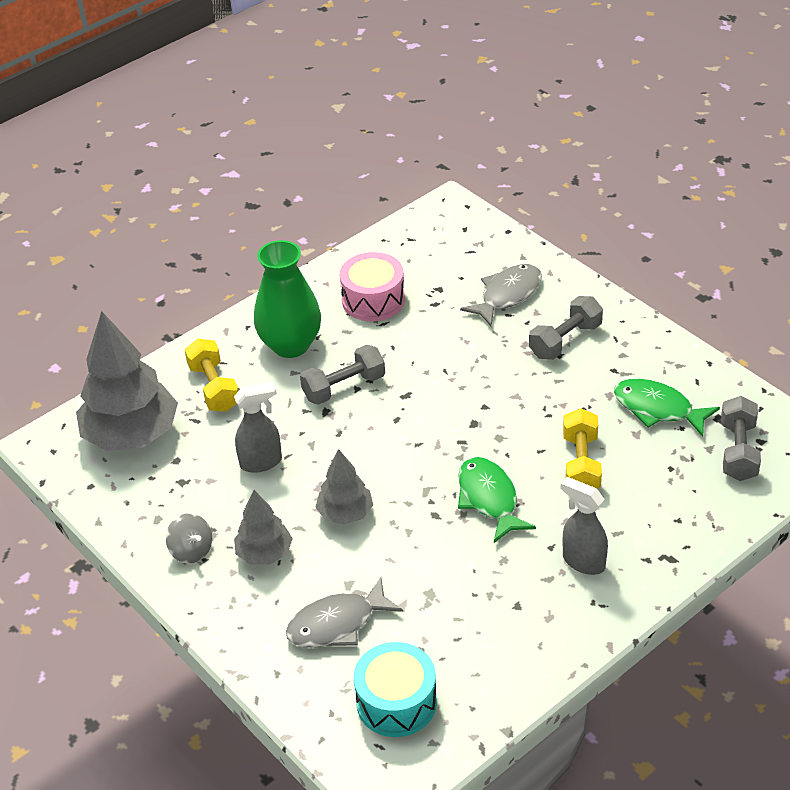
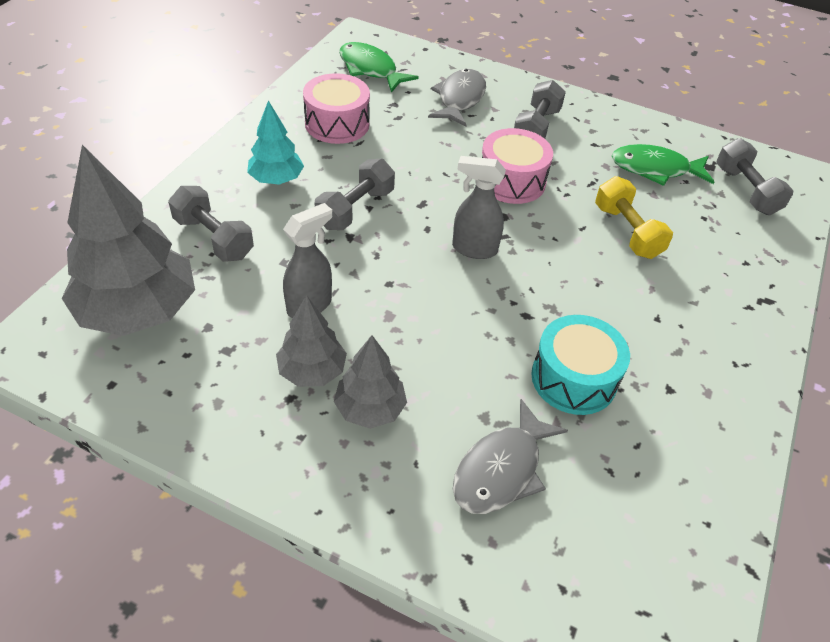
camera: 30 degrees left, 5 degrees up
grey spinning top [166,513,212,563] -> none
yellow dumbbell [185,339,238,412] -> grey dumbbell [168,186,254,262]
green vase [254,240,321,358] -> turquoise tree [247,100,304,185]
grey tree [315,449,373,525] -> grey tree moved to [276,295,347,387]
turquoise drum [353,642,437,737] -> turquoise drum moved to [531,315,630,415]
green fish [458,457,536,543] -> green fish moved to [339,42,419,92]
grey spray bottle [560,477,608,575] -> grey spray bottle moved to [452,156,506,259]
none -> pink drum [482,128,553,204]

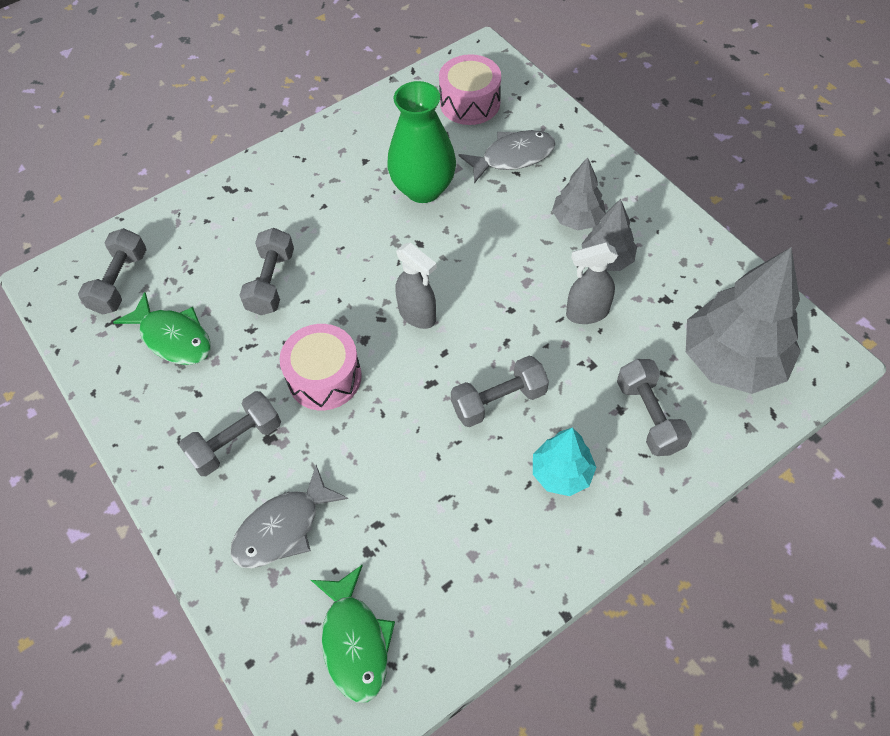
camera: 145 degrees left, 10 degrees up
pink drum [303,73,370,144] -> pink drum moved to [439,54,501,125]
turquoise drum [531,315,630,415] -> green vase [387,81,456,203]
yellow dumbbell [595,176,673,259] -> grey dumbbell [239,228,294,315]

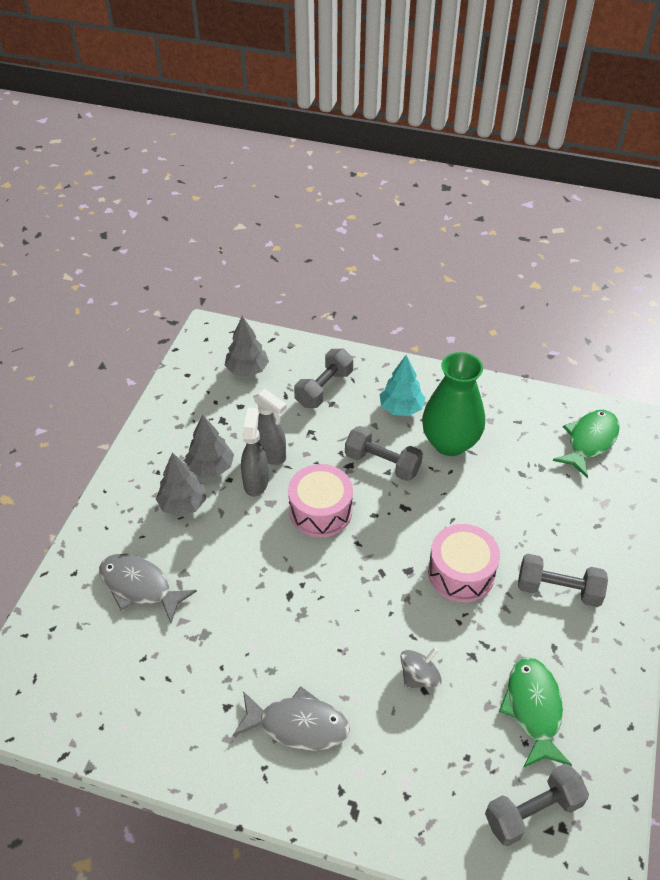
camera: 130 degrees left, 10 degrees down
grey fish [230,465,348,568] -> grey fish moved to [232,686,350,751]
grey dumbbell [239,228,294,315] -> grey spinning top [400,647,442,689]
green vase [387,81,456,203] -> green vase moved to [422,352,485,456]
grey spray bottle [396,243,437,329] -> grey spray bottle moved to [241,408,269,497]
pink drum [439,54,501,125] -> pink drum moved to [288,464,353,538]
grey tree [686,248,801,394] -> grey tree [225,316,269,377], size x0.54

